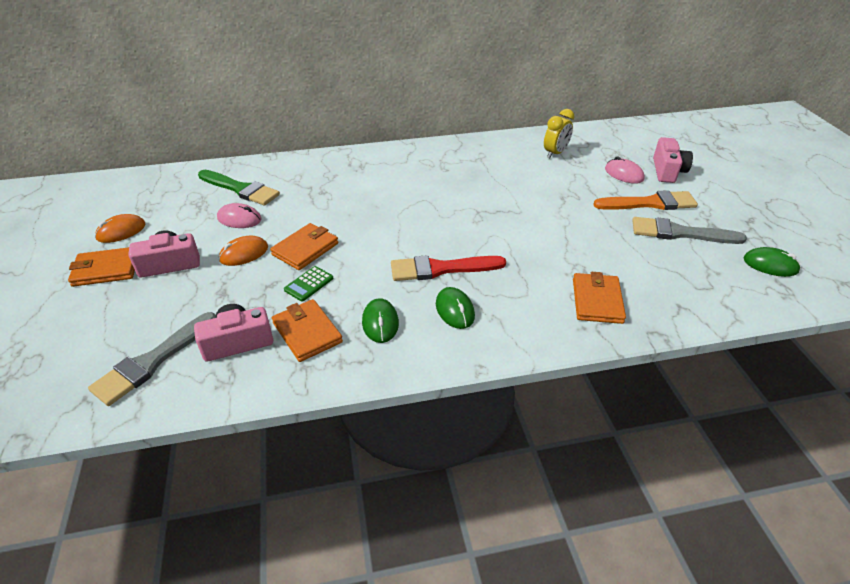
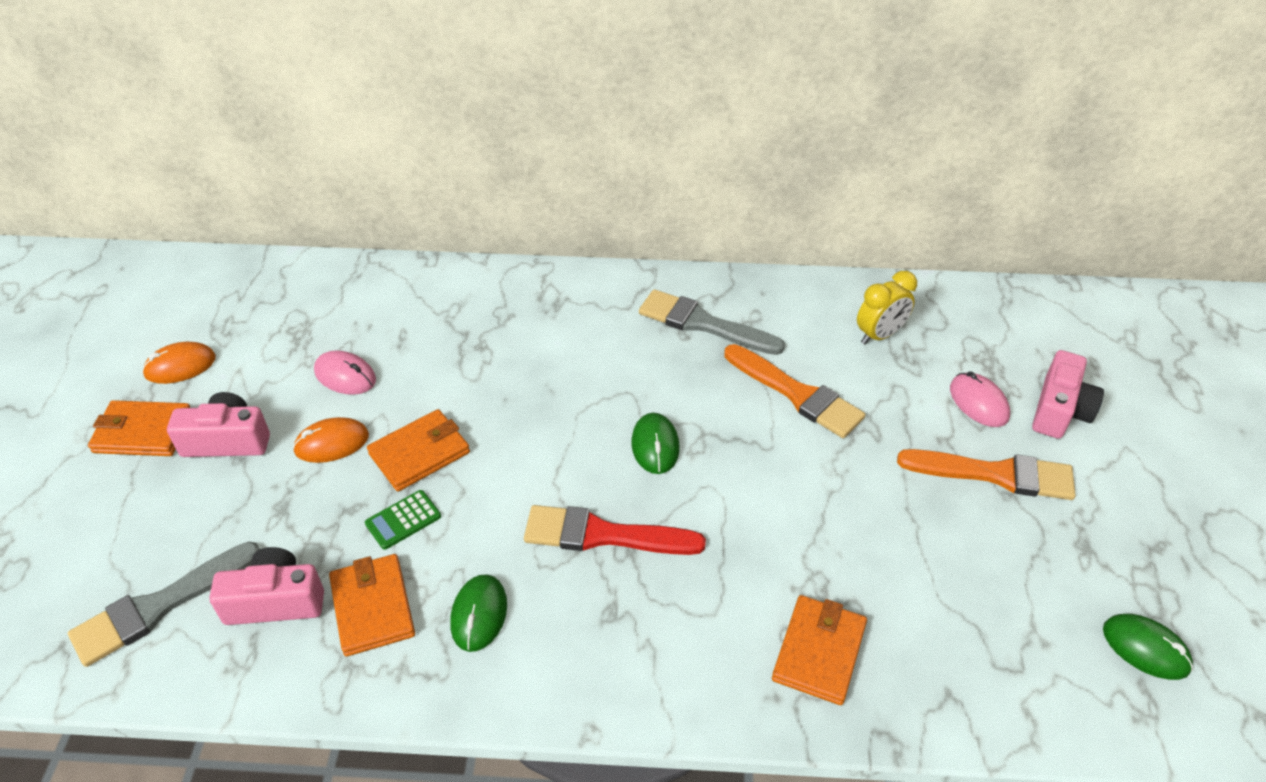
camera: 15 degrees right, 5 degrees up
green brush [198,170,280,206] -> none
green mouse [436,287,475,329] -> green mouse moved to [632,413,680,474]
grey brush [632,217,747,244] -> grey brush moved to [639,289,785,355]
none -> orange brush [725,344,866,438]

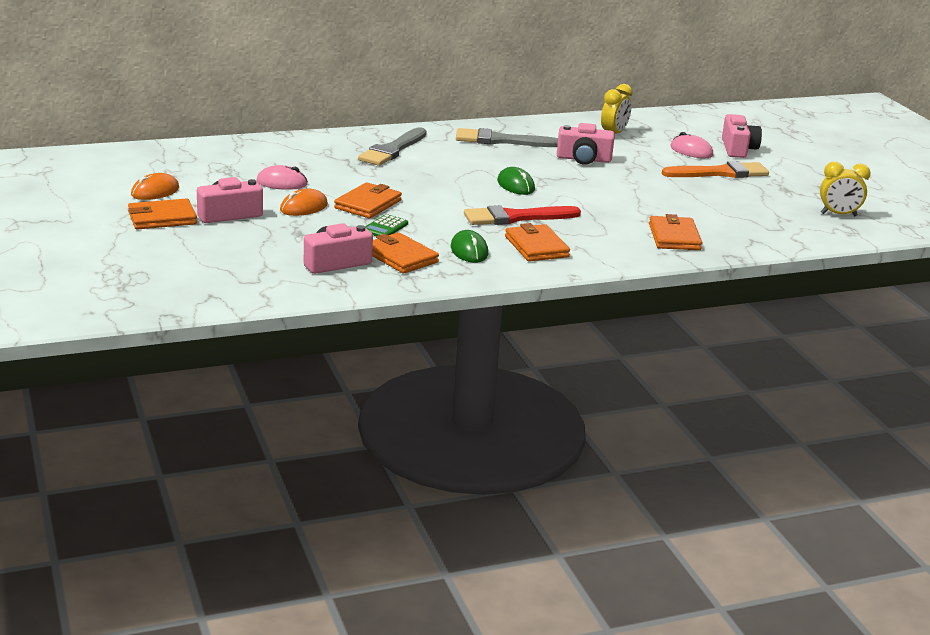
camera: 25 degrees left, 20 degrees down
grey brush [68,542,260,667] -> grey brush moved to [358,127,427,166]
orange brush [725,344,866,438] -> pink camera [557,123,614,165]
green mouse [1103,614,1193,680] -> yellow clock [820,162,871,216]
none -> orange wallet [505,223,570,262]

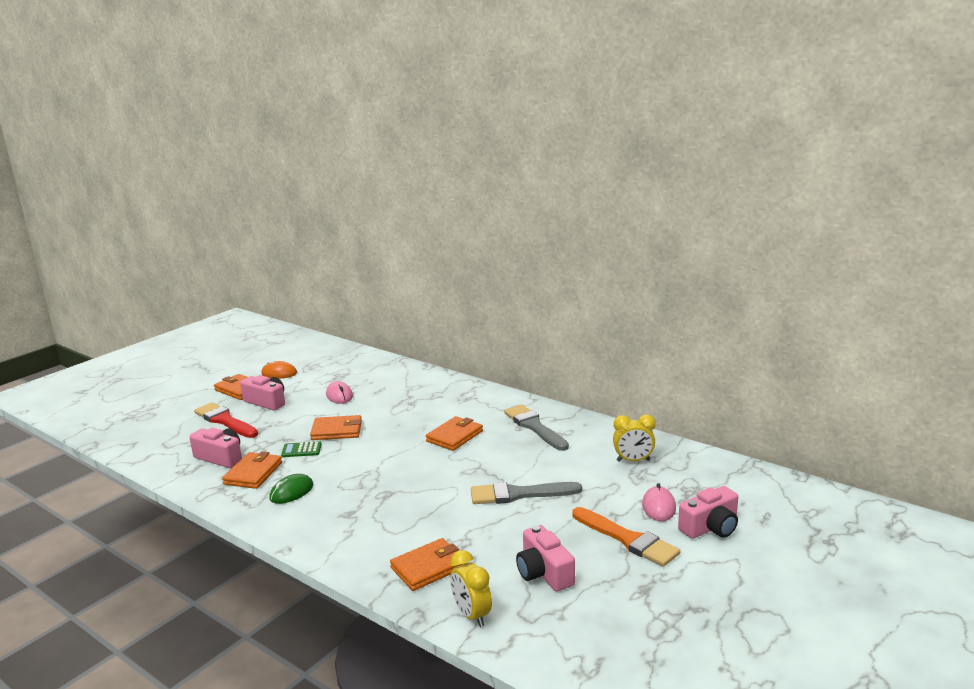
camera: 60 degrees right, 5 degrees down
orange mouse [280,189,328,216] -> none
grey brush [358,127,427,166] -> grey brush moved to [471,482,582,504]
red brush [464,205,581,225] -> red brush moved to [194,402,258,438]
green mouse [497,167,535,195] -> none
orange wallet [505,223,570,262] -> orange wallet moved to [426,416,483,451]
pink camera [557,123,614,165] -> pink camera moved to [516,525,575,591]
yellow clock [820,162,871,216] -> yellow clock moved to [450,550,492,627]

